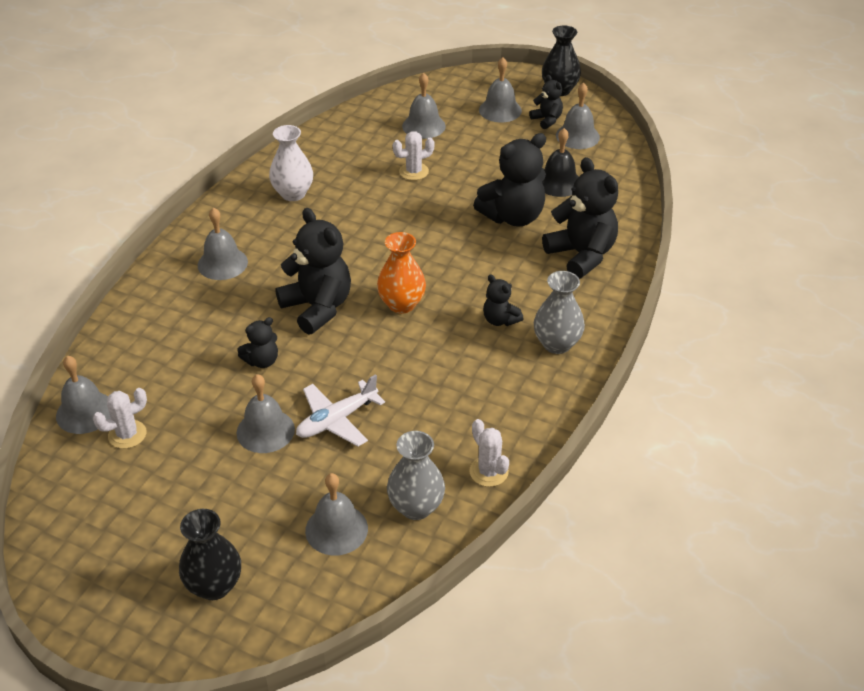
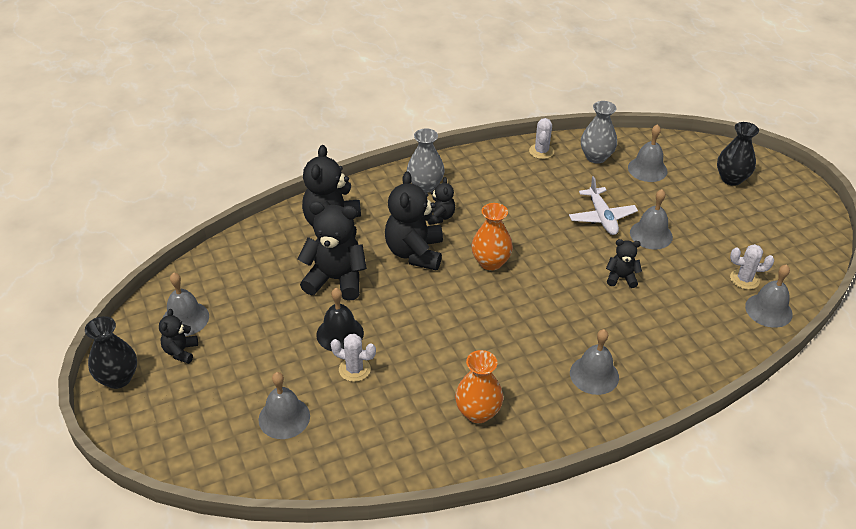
camera: 140 degrees left, 0 degrees up
white vase [269,125,313,201] -> orange vase [455,350,503,423]
black teddy bear [275,208,351,335] -> black teddy bear moved to [385,171,443,270]
white plane [296,374,385,447] -> white plane turned 75 degrees clockwise [569,176,638,235]
grey bell [479,57,522,122] -> none
black bell [542,128,579,197] -> black bell moved to [316,288,364,351]

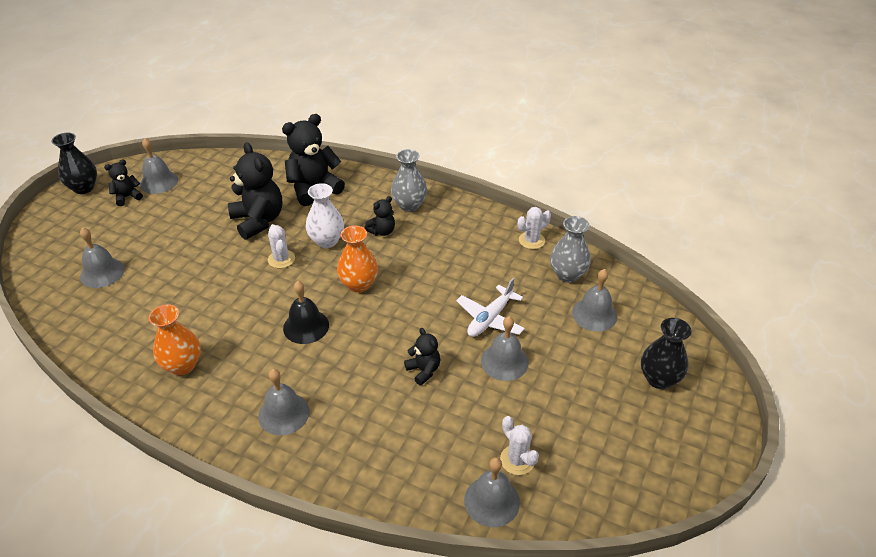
camera: 50 degrees right, 0 degrees up
black bell [316,288,364,351] -> black bell moved to [283,281,329,344]
white cactus [331,334,376,382] -> white cactus moved to [268,224,295,268]
black teddy bear [385,171,443,270] -> white vase [306,183,344,248]

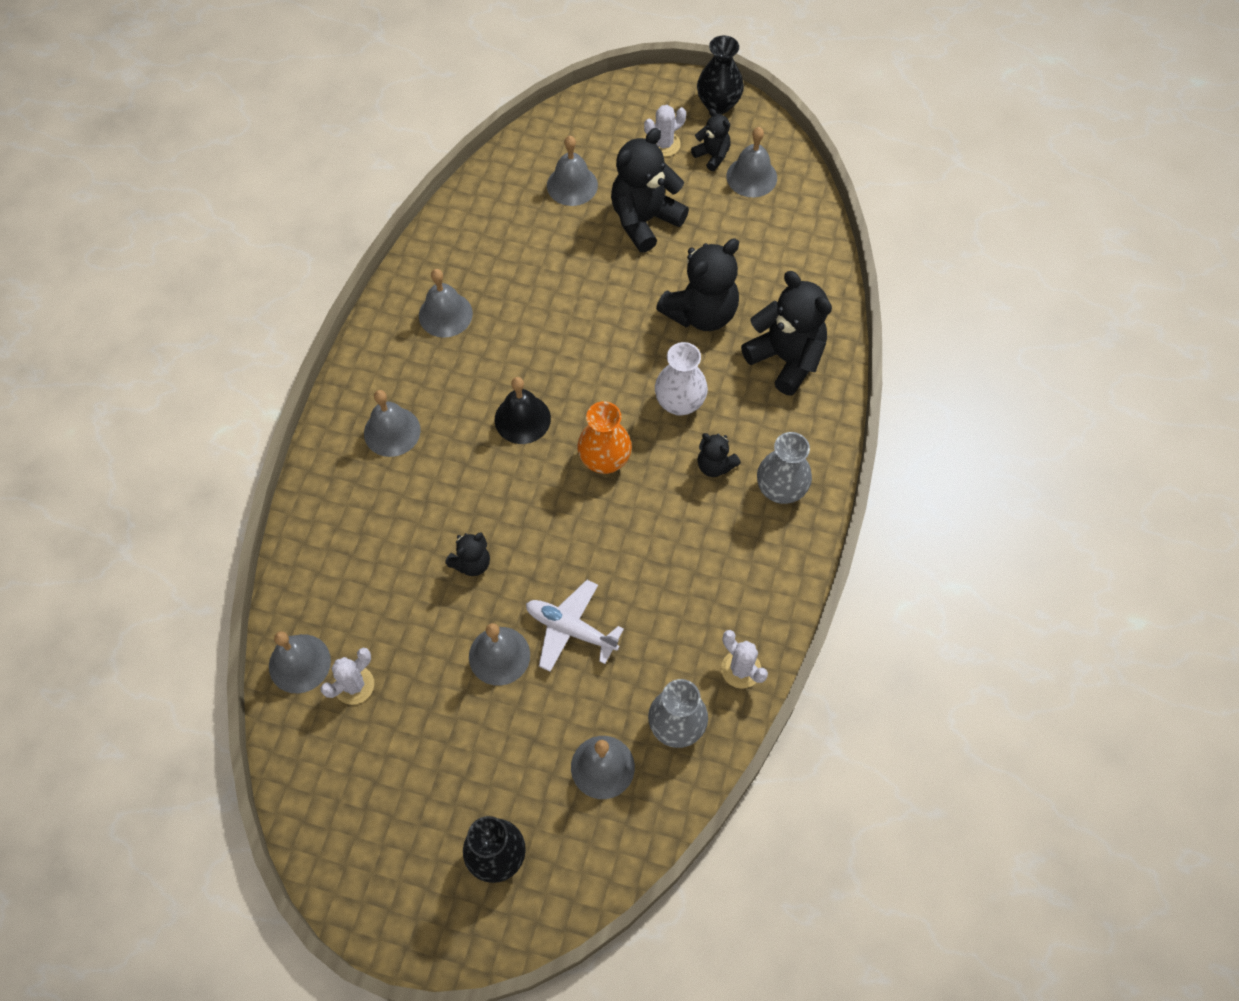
camera: 80 degrees right, 20 degrees up
orange vase [149,304,201,375] -> grey bell [419,269,473,338]
white cactus [268,224,295,268] -> white cactus moved to [644,105,686,157]
none -> black teddy bear [611,128,689,252]

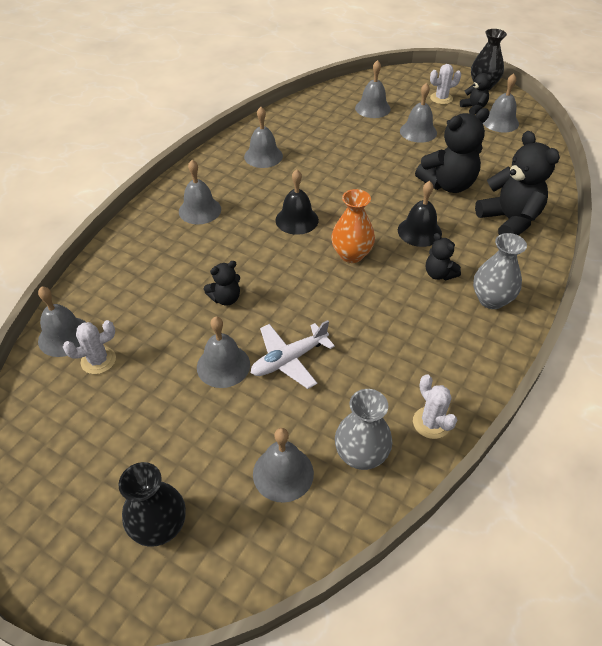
camera: 15 degrees right, 15 degrees down
white plane [526,580,624,672] -> white plane turned 75 degrees counterclockwise [251,320,335,389]
black teddy bear [611,128,689,252] -> grey bell [400,83,437,143]
white vase [655,342,708,416] -> black bell [398,181,442,247]

